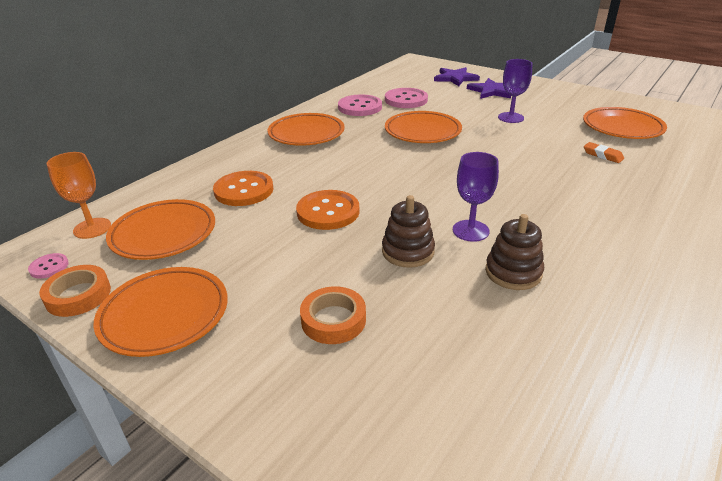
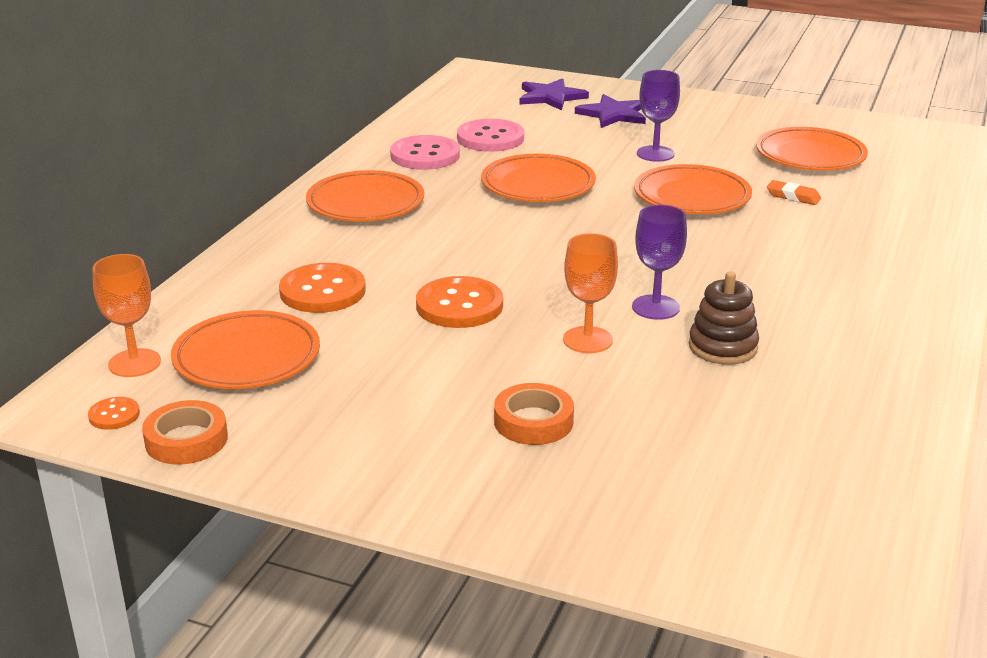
camera: 15 degrees left, 5 degrees down
pink button [28,253,69,279] -> orange button [88,397,140,430]
orange plate [93,267,228,357] -> orange plate moved to [634,164,752,214]
brown stacking toy [382,195,435,268] -> orange goblet [563,233,618,353]

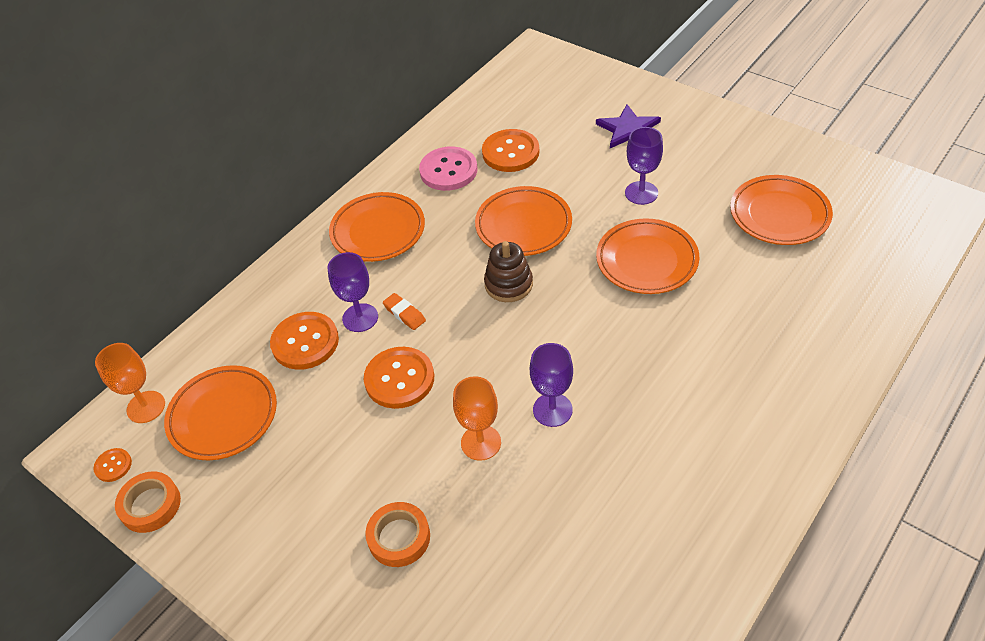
camera: 20 degrees right, 20 degrees up
pink button [457,119,524,152] -> orange button [482,129,539,172]
purple star [519,78,589,110] -> none
brown stacking toy [689,272,759,365] -> brown stacking toy moved to [484,241,533,302]
orange eraser [767,180,821,205] -> orange eraser moved to [383,293,426,330]
none -> purple goblet [328,252,378,332]

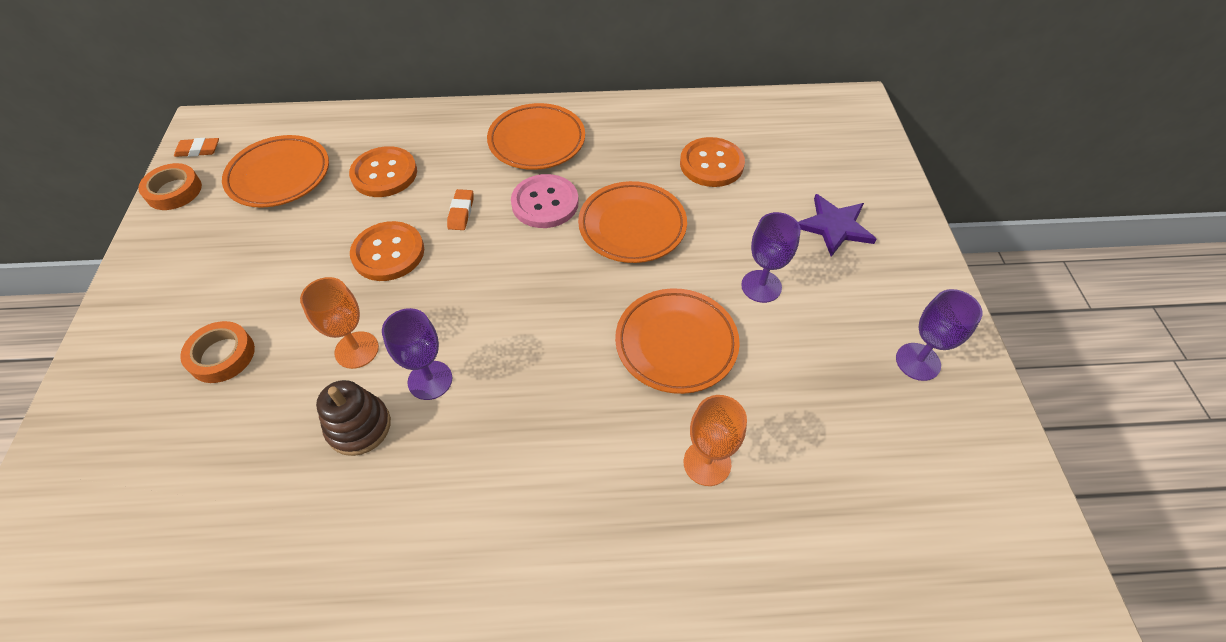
camera: 45 degrees right, 5 degrees up
orange button [93,448,132,482] -> orange eraser [174,138,219,157]
orange goblet [95,343,165,423] -> orange goblet moved to [684,395,747,486]
purple goblet [328,252,378,332] -> purple goblet moved to [896,289,983,381]
pink button [419,146,478,191] -> pink button moved to [511,174,579,228]
brown stacking toy [484,241,533,302] -> brown stacking toy moved to [316,380,391,456]
orange plate [730,175,833,245] -> none

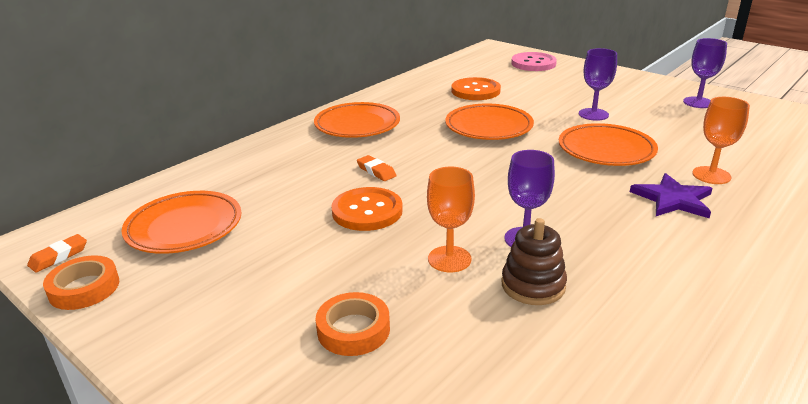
camera: 45 degrees left, 25 degrees down
orange button [349,146,417,197] -> none
pink button [511,174,579,228] -> pink button moved to [511,52,557,71]
purple star [798,194,877,257] -> purple star moved to [630,173,713,218]

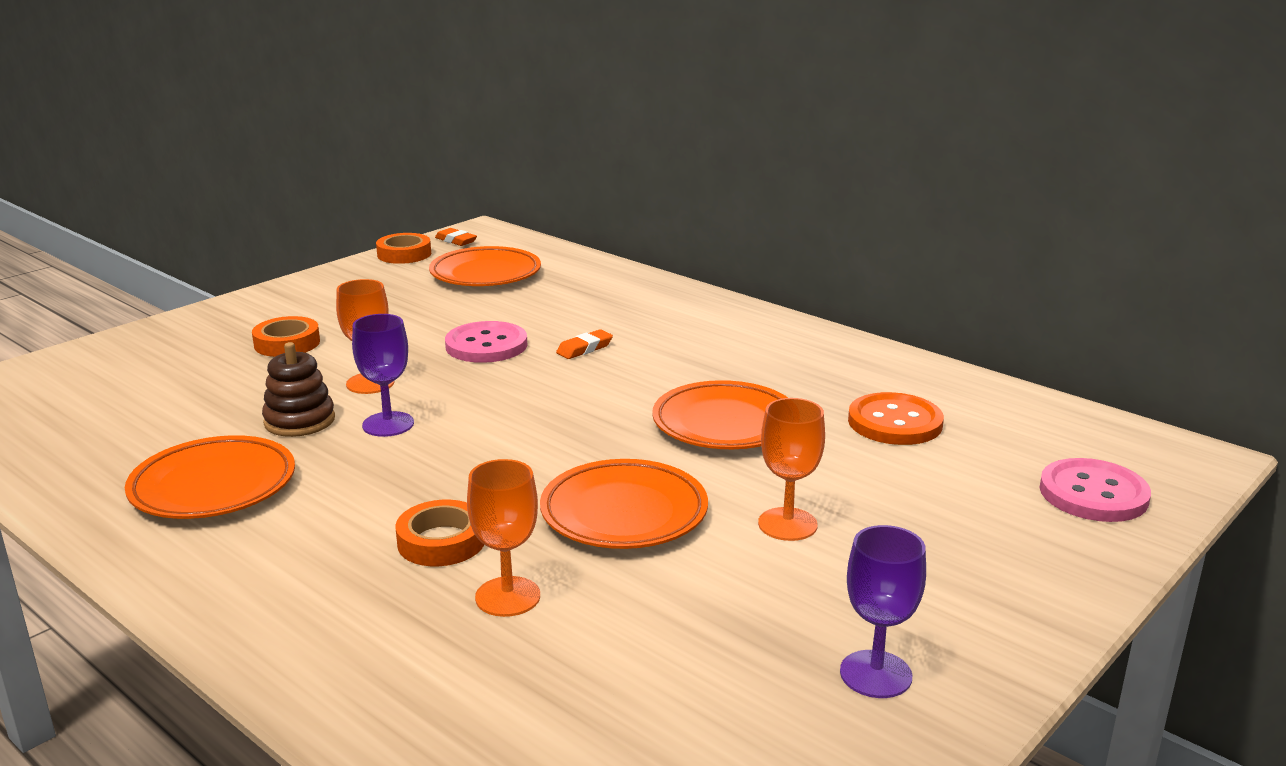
camera: 90 degrees right, 5 degrees down
orange plate [314,102,400,138] -> orange plate moved to [125,435,295,519]
orange button [331,187,403,231] -> pink button [445,321,527,363]
purple goblet [579,48,617,121] -> orange goblet [758,398,825,541]
purple star [630,173,713,218] -> orange tape [396,500,484,566]

